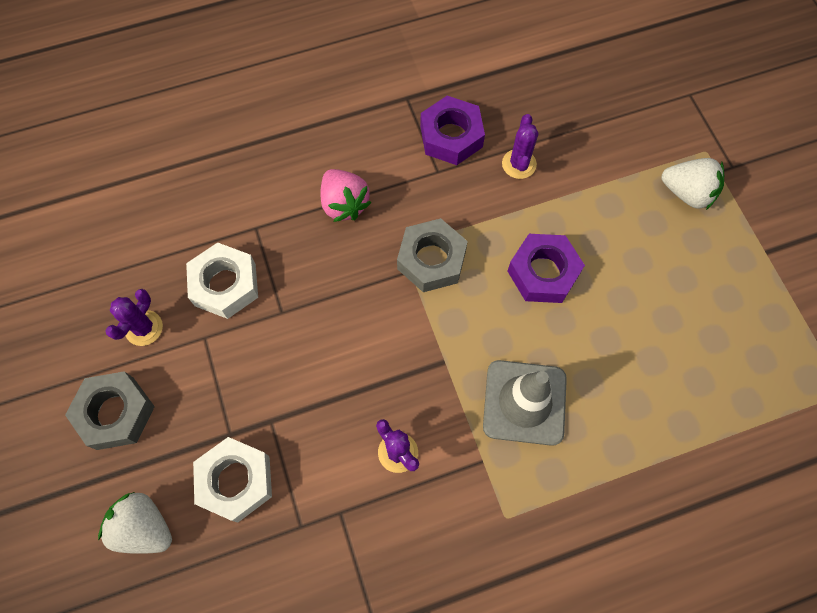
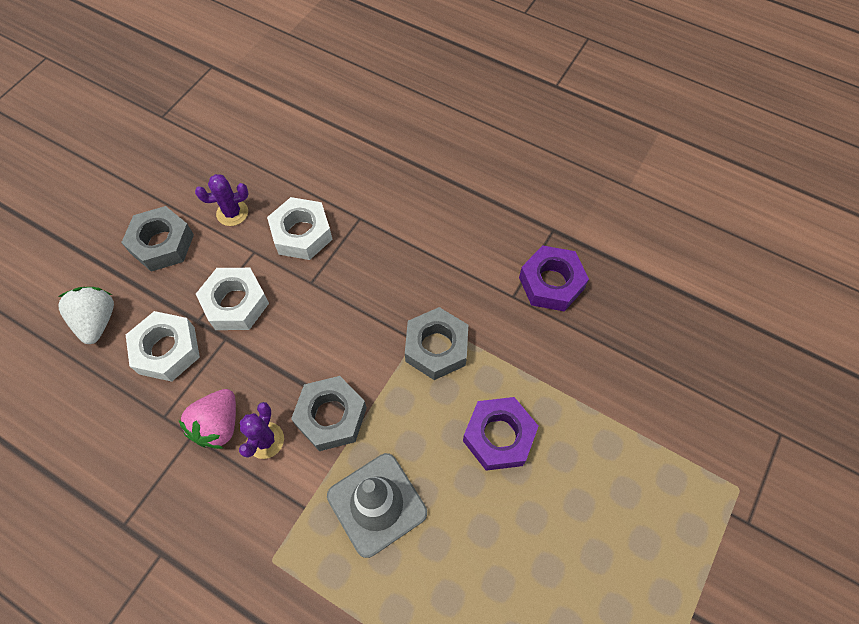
camera: 50 degrees right, 5 degrees down
pink strawberry [320,169,371,222] -> pink strawberry moved to [179,389,236,449]
purple cactus [502,114,538,179] -> none
white strawberry [661,158,724,210] -> none
none -> white nut [196,268,269,330]
none -> grey nut [291,376,367,451]

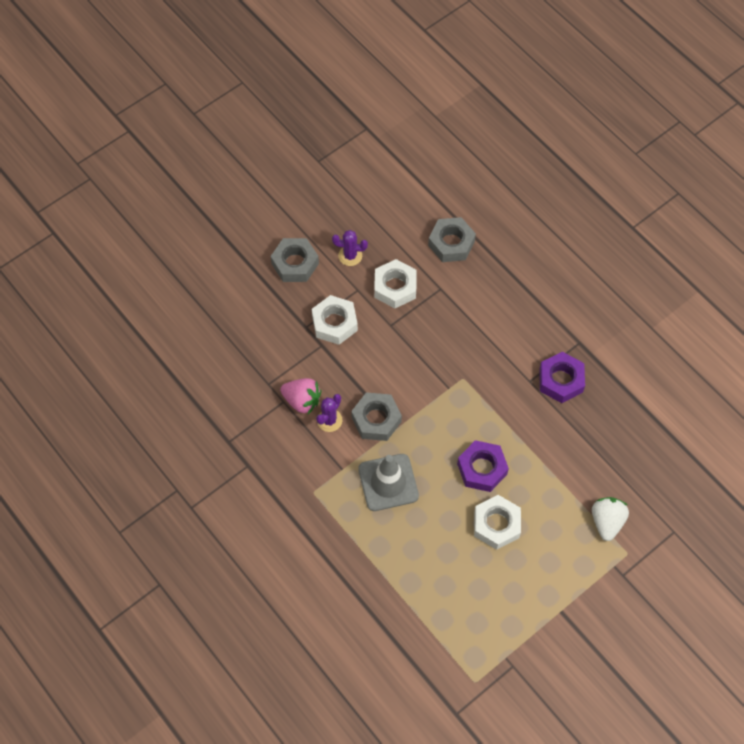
camera: 20 degrees right, 0 degrees up
white strawberry [58,287,114,344] -> white strawberry moved to [592,497,629,541]
white nut [126,311,200,382] -> white nut moved to [474,495,521,550]
pink strawberry [179,389,236,449] -> pink strawberry turned 105 degrees counterclockwise [280,378,321,414]
grey nut [405,307,468,380] -> grey nut moved to [428,217,476,262]

